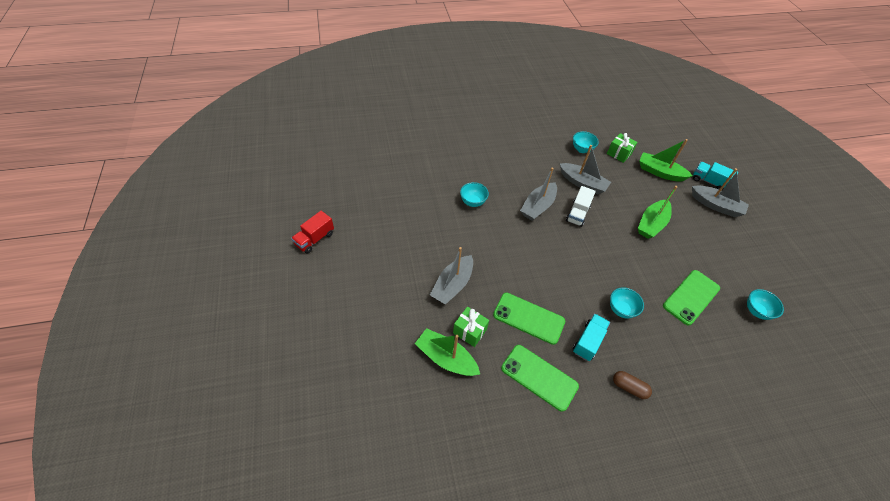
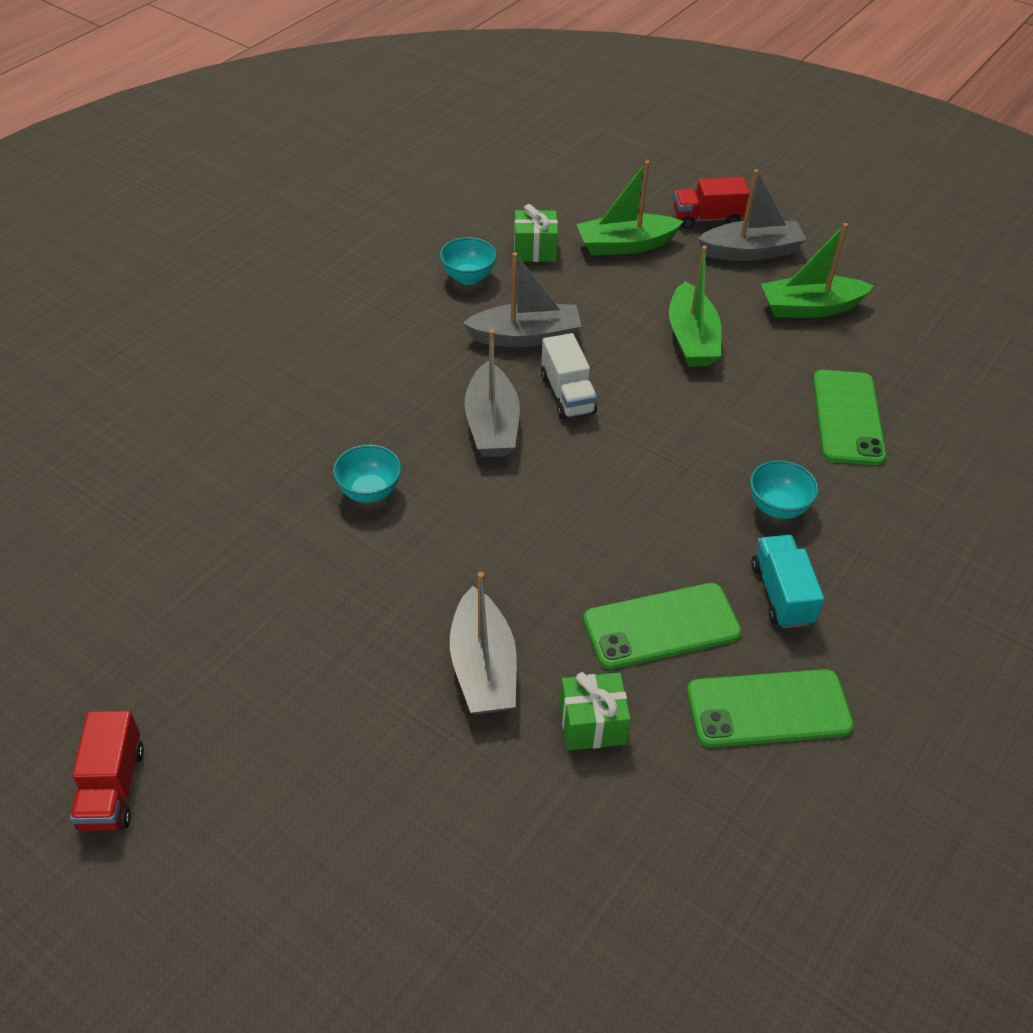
camera: 40 degrees left, 5 degrees down
green boat [415,328,480,376] -> green boat moved to [761,223,874,318]
brown capsule [613,371,652,399] -> none
turquoise truck [693,162,738,190] -> red truck [674,177,750,229]
turquoise bowl [747,289,784,320] -> none

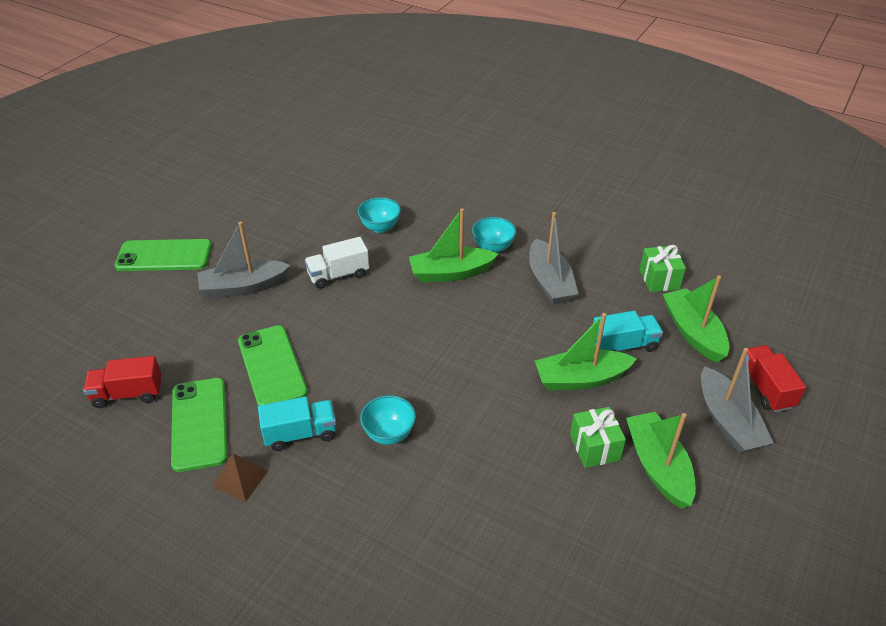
camera: 85 degrees right, 5 degrees down
red truck [70,711,144,831] -> red truck moved to [83,356,162,408]
turquoise bowl [440,237,497,285] -> turquoise bowl moved to [472,217,516,253]
grey boat [464,329,520,457] -> green boat [409,208,498,282]
white truck [541,333,597,419] -> white truck moved to [305,237,369,289]
green gift [559,672,631,751] -> green gift moved to [570,407,626,468]
green phone [813,370,887,465] -> green phone moved to [115,239,212,271]
none -> brown pyramid [212,454,269,502]
none -> turquoise truck [593,311,663,352]

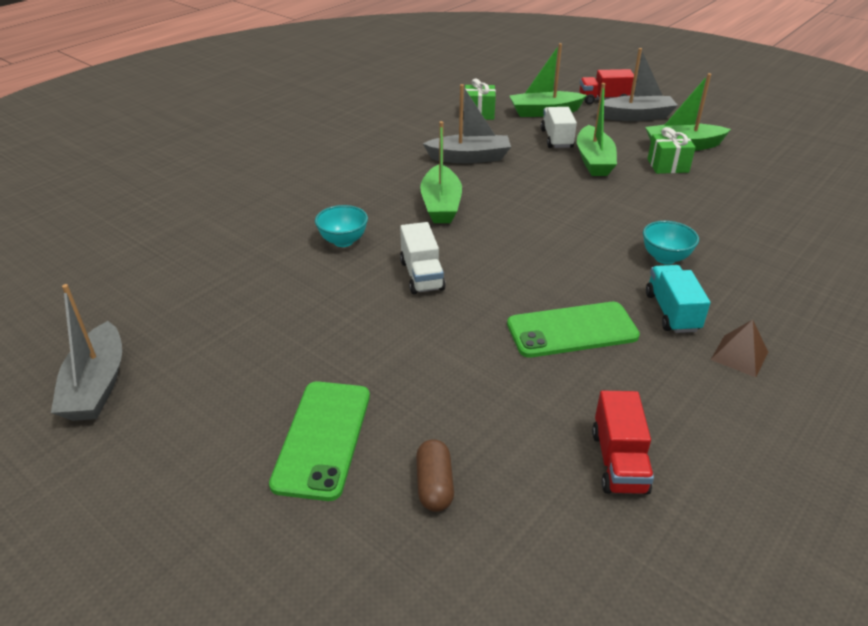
camera: 80 degrees left, 5 degrees down
green phone [171,378,228,472] -> none
grey boat [198,222,291,298] -> grey boat moved to [51,284,122,421]
turquoise bowl [472,217,516,253] -> none
turquoise truck [593,311,663,352] -> white truck [541,107,577,148]
none -> brown capsule [416,439,454,512]

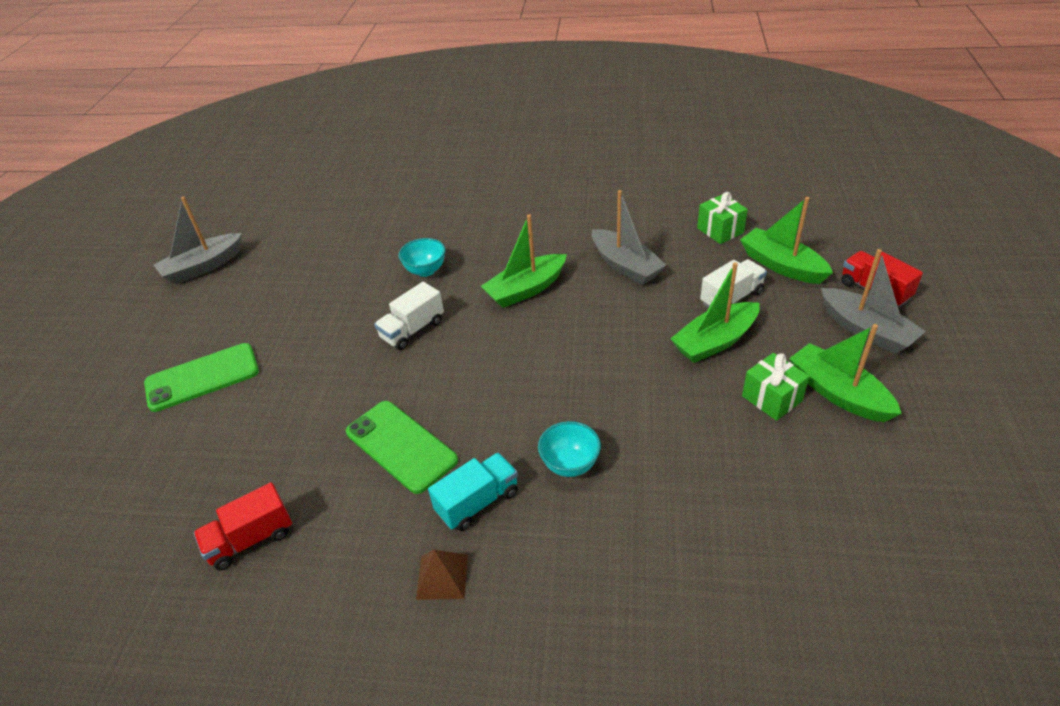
camera: 60 degrees right, 5 degrees up
brown capsule [416,439,454,512] -> none

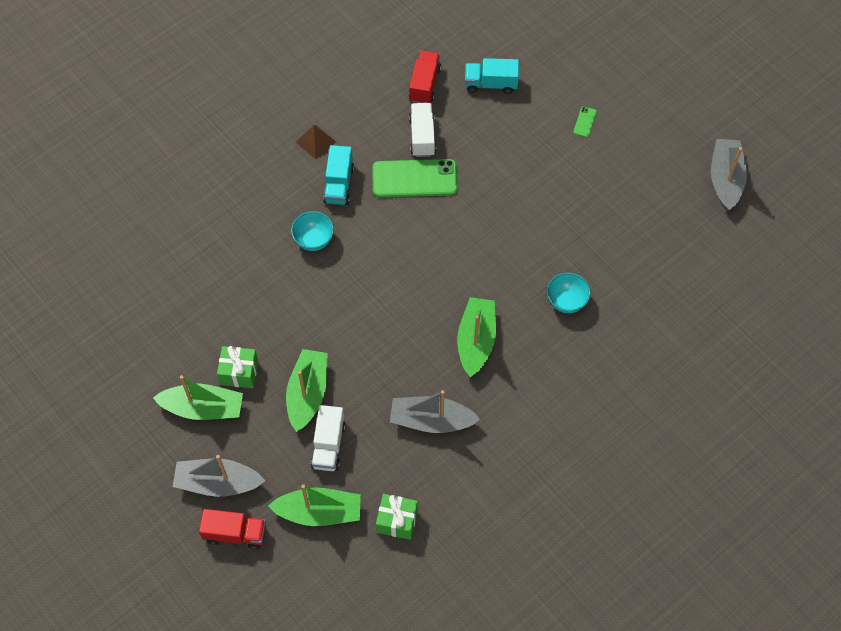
camera: 130 degrees right, 20 degrees up
green phone [144,343,259,412] -> green phone [573,106,597,137], size x0.41
white truck [374,282,444,350] -> white truck moved to [409,103,436,157]
none -> turquoise truck [465,58,519,94]

